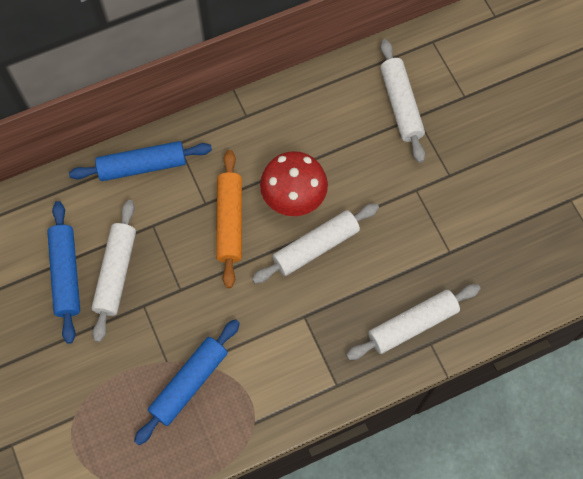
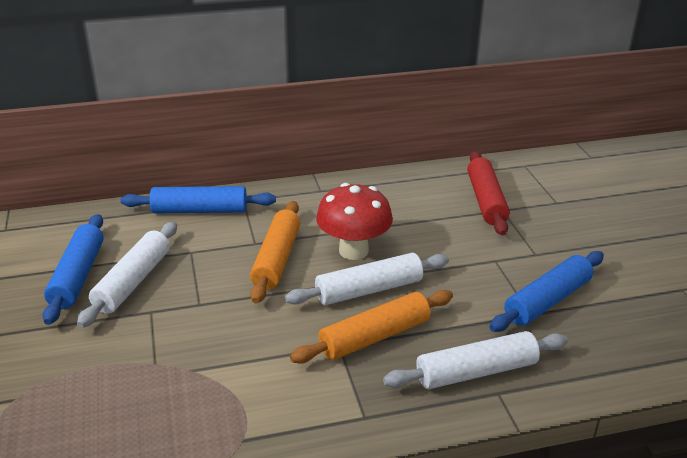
camera: 10 degrees right, 35 degrees down
blue rolling pin [134,319,240,445] -> blue rolling pin moved to [489,251,604,332]
white rolling pin [380,39,425,163] -> red rolling pin [467,151,510,235]
none -> orange rolling pin [290,290,453,363]

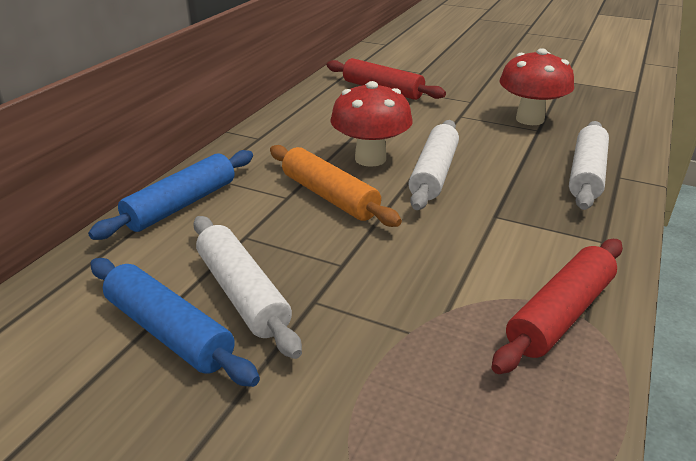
camera: 50 degrees left, 0 degrees up
orange rolling pin [290,290,453,363] -> none
blue rolling pin [489,251,604,332] -> red mushroom [499,48,574,125]
none -> red rolling pin [491,239,623,374]

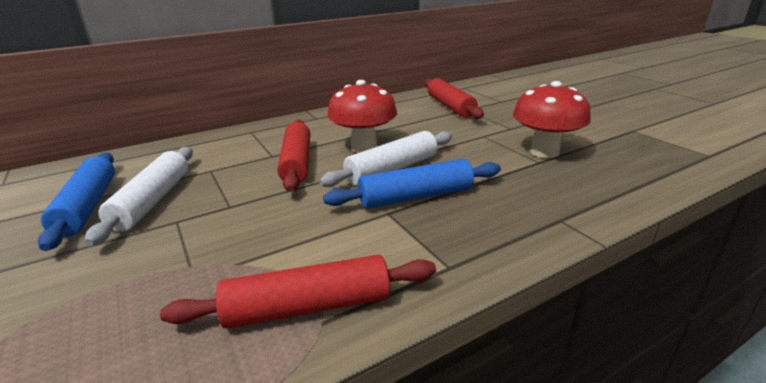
camera: 35 degrees right, 5 degrees down
blue rolling pin [88,150,253,240] -> blue rolling pin moved to [323,159,501,209]
orange rolling pin [270,145,402,227] -> red rolling pin [277,120,310,192]
white rolling pin [569,121,609,210] -> none

